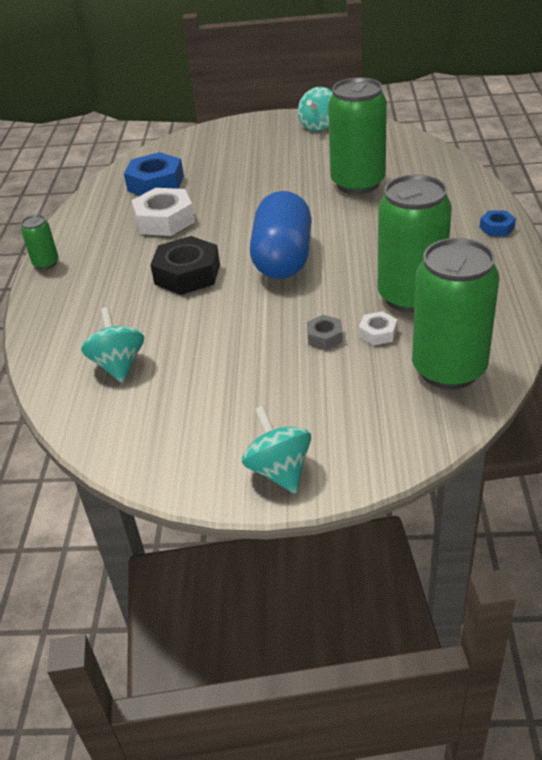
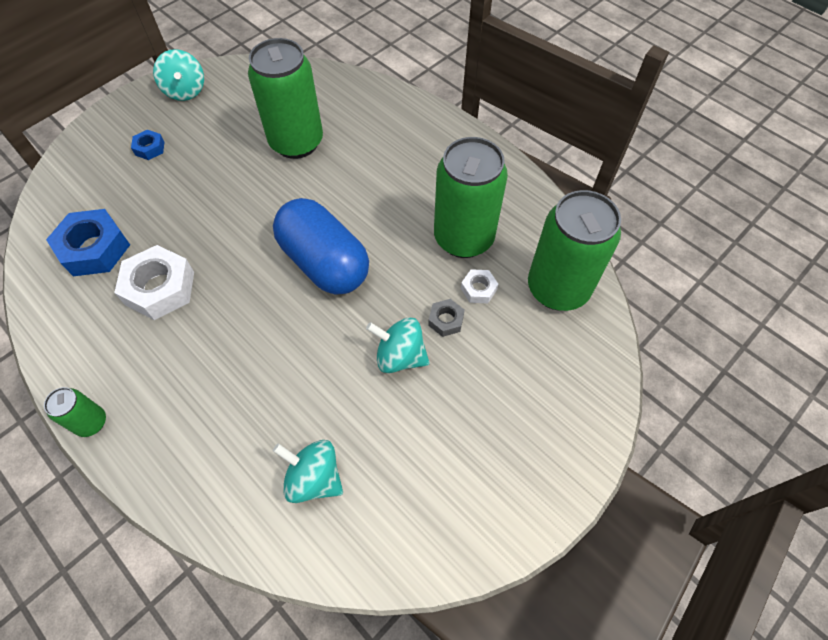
camera: 50 degrees left, 20 degrees up
black nut [150,236,220,295] -> none
turquoise spinning top [242,406,311,494] -> turquoise spinning top moved to [366,317,430,373]
blue nut [480,210,516,236] -> blue nut moved to [131,130,164,160]

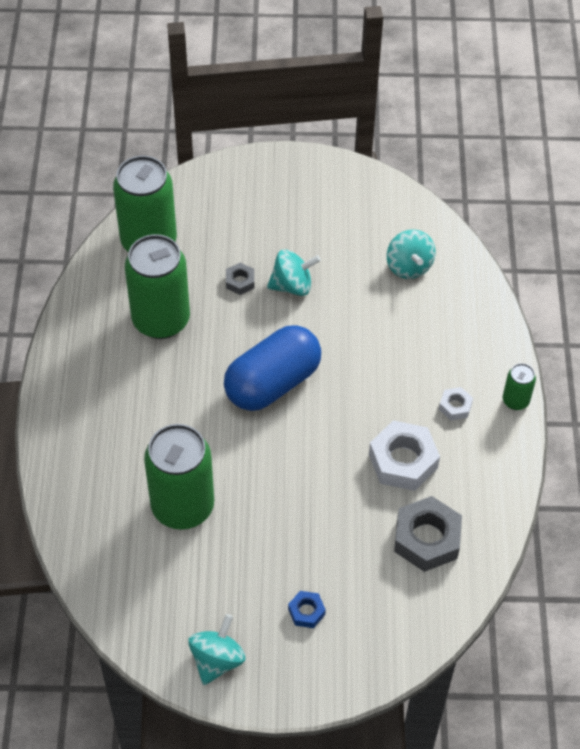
camera: 135 degrees left, 5 degrees down
blue nut [46,209,130,276] -> grey nut [394,496,462,572]
blue capsule [273,198,369,295] -> blue capsule turned 45 degrees clockwise [224,325,321,411]
turquoise spinning top [366,317,430,373] -> turquoise spinning top turned 75 degrees counterclockwise [267,250,321,296]
white nut [461,269,498,303] -> white nut moved to [439,387,473,421]

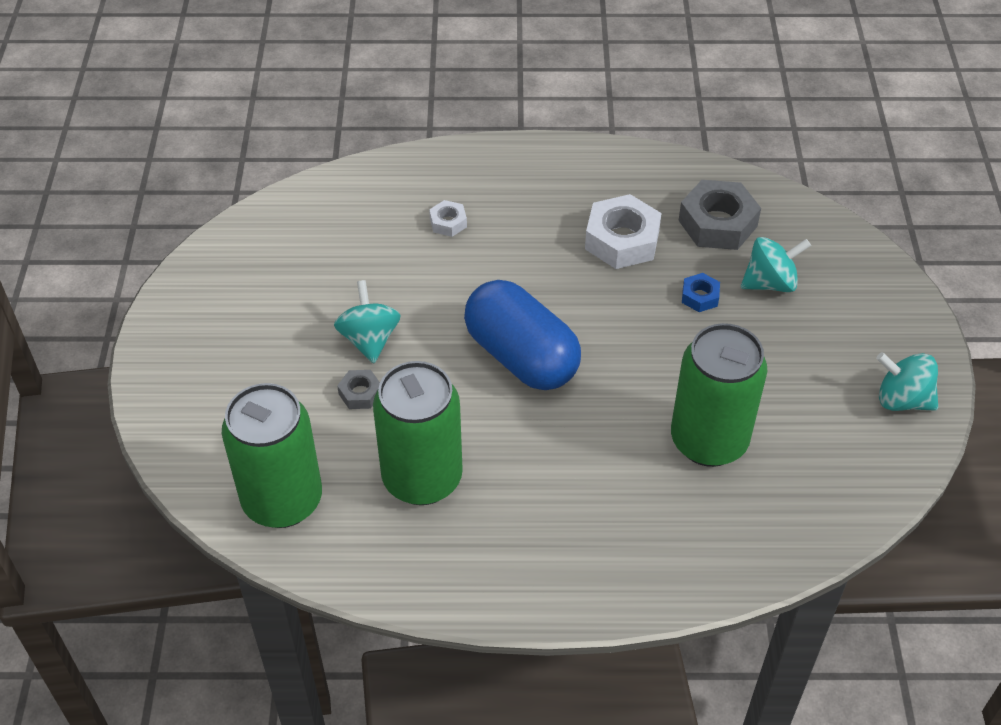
camera: 90 degrees left, 5 degrees down
blue nut [288,591,326,628] -> blue nut moved to [682,273,720,312]
turquoise spinning top [387,229,435,279] -> turquoise spinning top moved to [741,237,811,292]
white nut [439,387,473,421] -> white nut moved to [429,200,467,237]
green can [503,363,536,410] -> none

